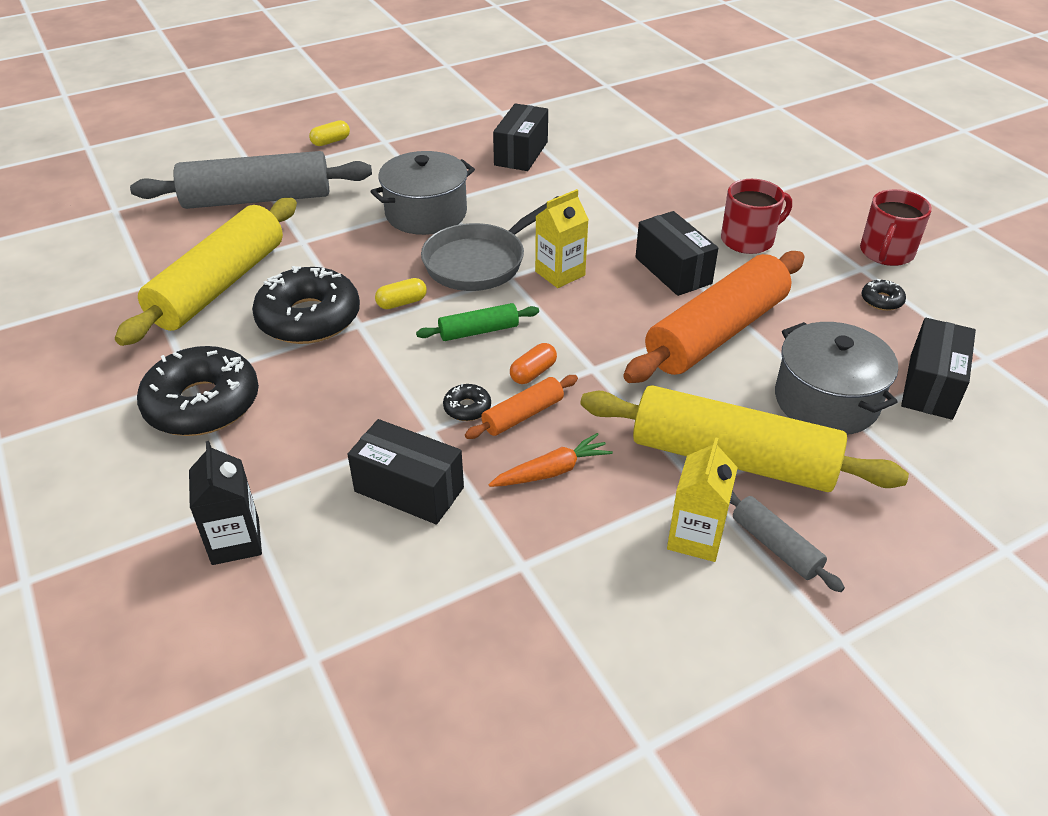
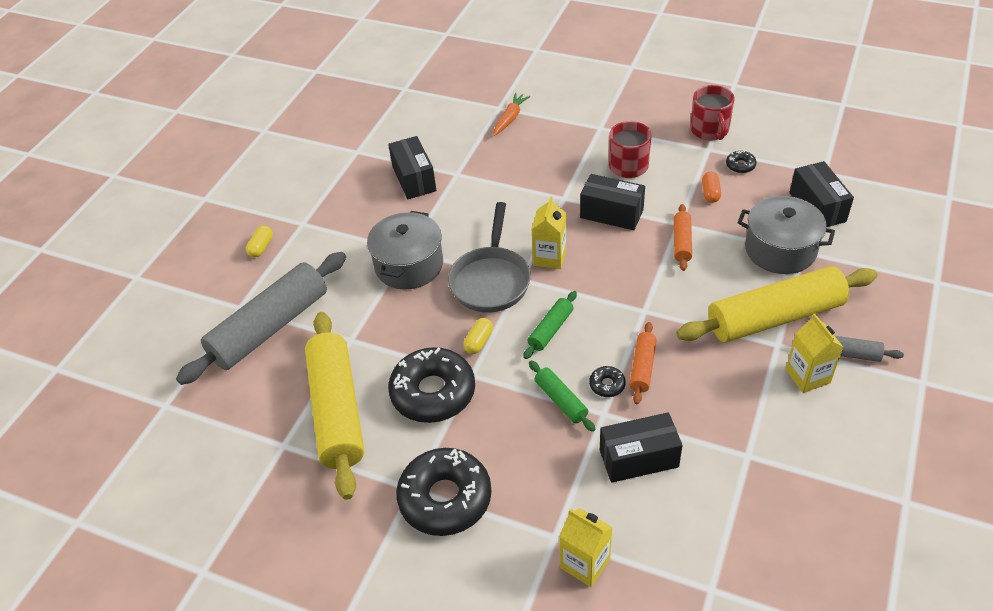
camera: 35 degrees left, 5 degrees up
black carton [189,441,262,565] -> yellow carton [559,508,613,587]
orange carrot [488,433,613,487] -> orange carrot moved to [494,93,530,136]
orange capsule [510,343,557,384] -> orange capsule moved to [702,172,721,203]
orange rolling pin [623,251,805,383] -> orange rolling pin [674,204,692,271], size x0.46
none -> green rolling pin [529,360,595,432]

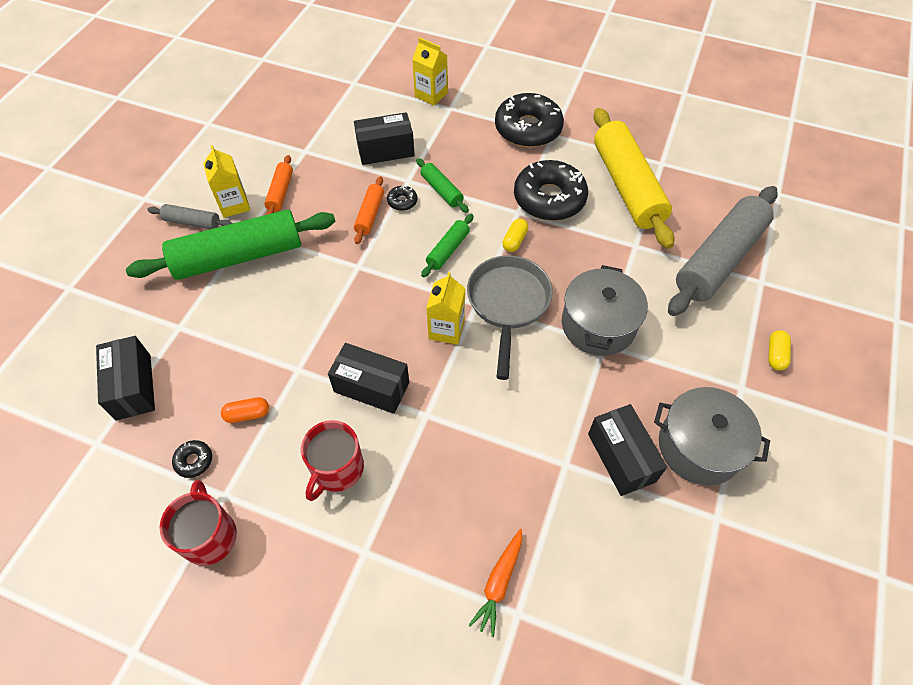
camera: 175 degrees right, 10 degrees up
orange rolling pin [674,204,692,271] -> orange rolling pin moved to [264,155,293,215]
yellow rolling pin [676,266,878,342] -> green rolling pin [126,209,335,280]
orange capsule [702,172,721,203] -> orange capsule turned 75 degrees clockwise [221,397,269,423]
grey pot [738,196,835,274] -> grey pot moved to [654,387,770,485]

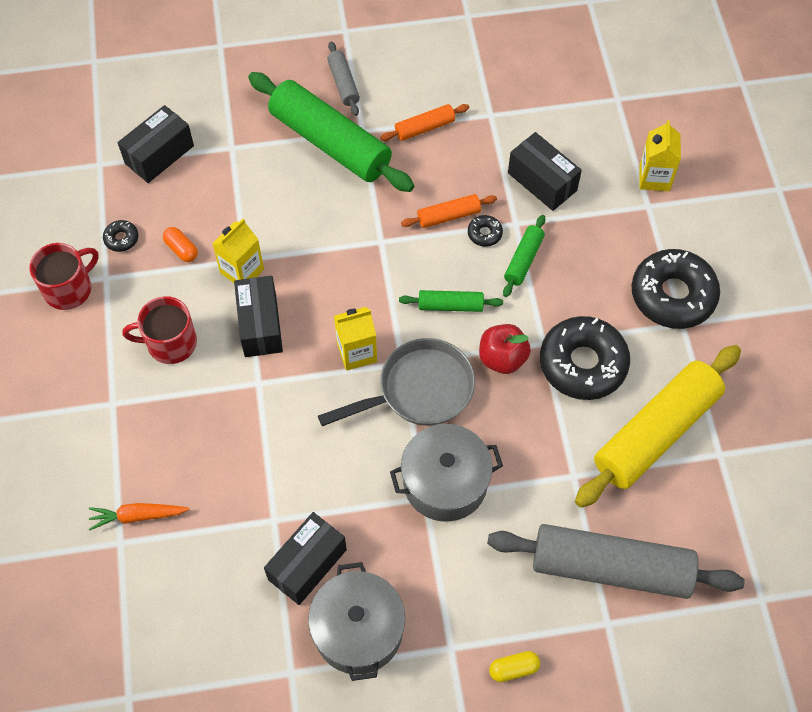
camera: 60 degrees right, 5 degrees up
yellow carton [203,145,250,218] -> yellow carton moved to [212,219,264,283]
yellow capsule [502,219,528,252] -> red apple [479,324,531,374]

